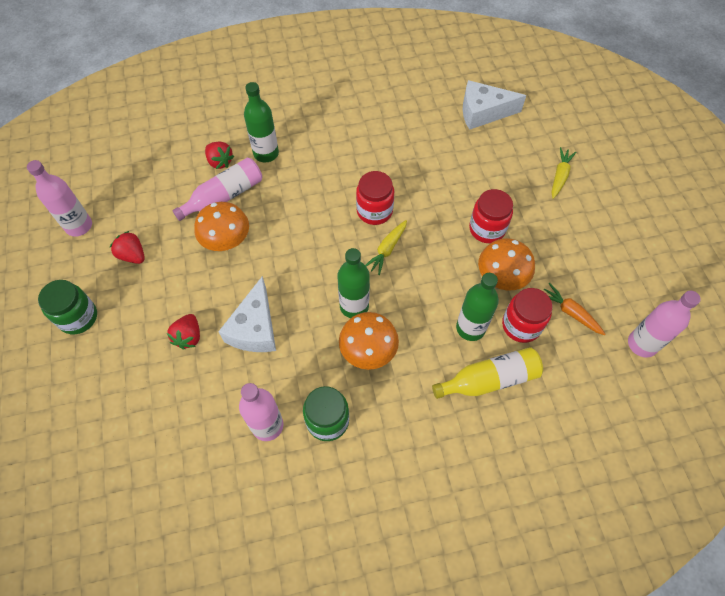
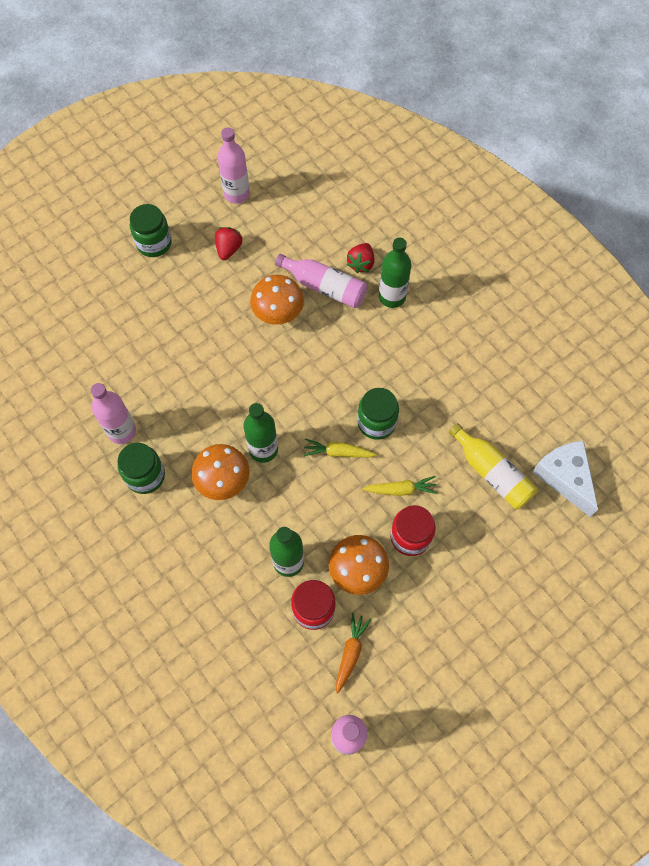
camera: 65 degrees right, 5 degrees up
red strawberry [167,314,200,350] -> none
white cheese [218,276,276,352] -> none
red jar [356,171,394,225] -> green jar [357,388,399,440]
yellow bottle [432,347,543,399] -> yellow bottle moved to [449,423,537,509]
yellow carrot [552,147,576,199] -> yellow carrot moved to [362,476,438,496]

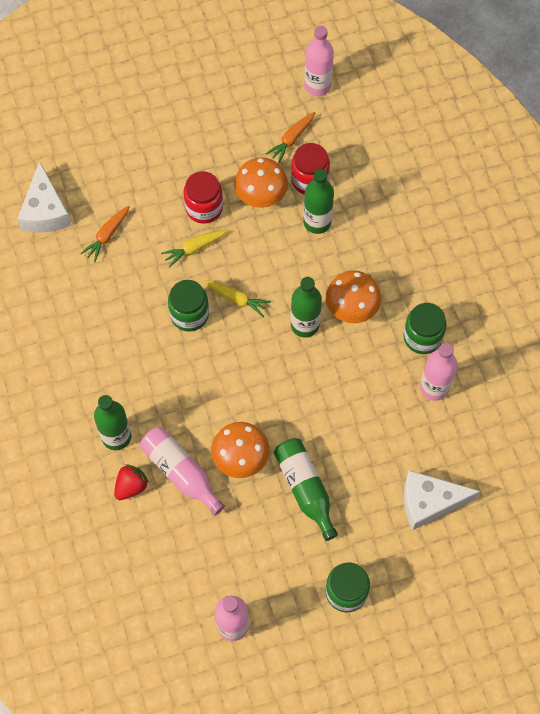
camera: 160 degrees left, 0 degrees up
red strawberry [215,227,242,260] -> none
yellow carrot [362,476,438,496] -> yellow carrot turned 45 degrees counterclockwise [161,230,228,268]
yellow bottle [449,423,537,509] -> orange carrot [80,206,130,263]
none -> green bottle [274,438,338,541]
none -> white cheese [404,470,480,530]

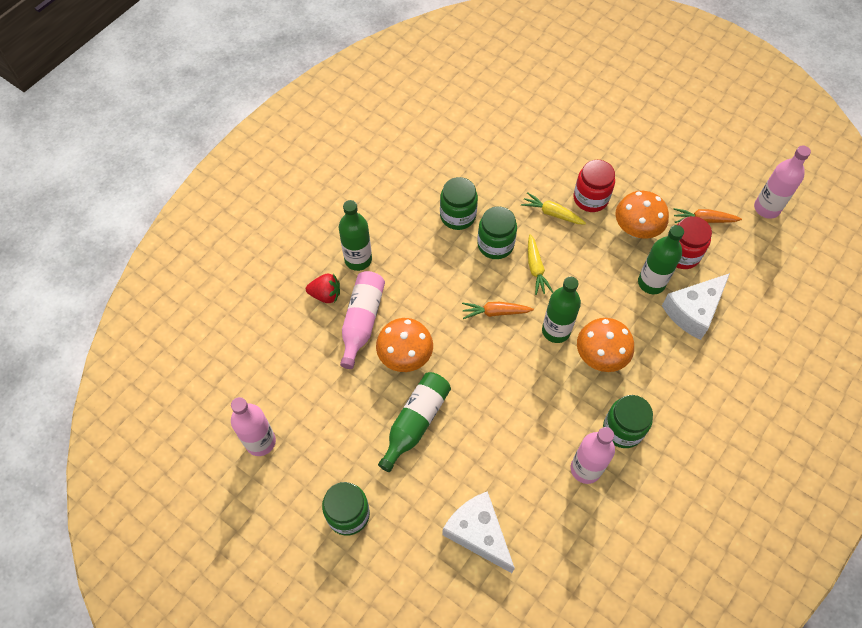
camera: 55 degrees right, 5 degrees down
white cheese [17,161,72,233] -> white cheese moved to [662,273,730,340]
orange carrot [80,206,130,263] -> orange carrot moved to [462,302,534,319]
none -> green jar [440,177,478,230]

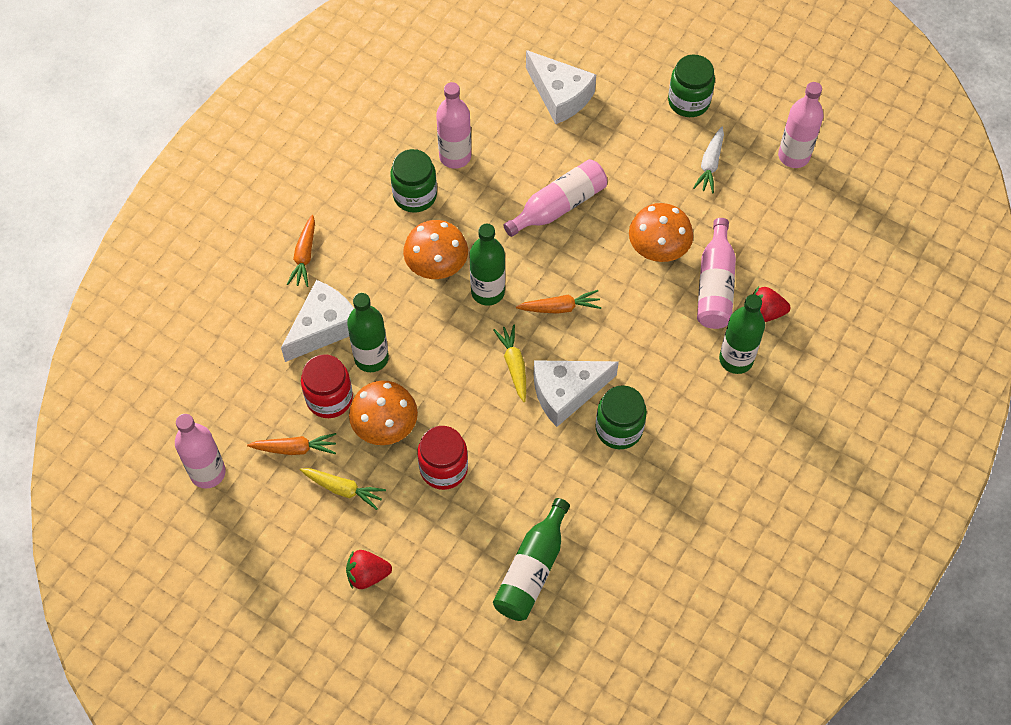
camera: 175 degrees right, 0 degrees up
green bottle [378,372,451,472] -> green bottle moved to [493,498,570,621]
green jar [477,206,517,259] -> white cheese [534,360,619,427]
yellow carrot [521,192,586,224] -> yellow carrot moved to [300,468,386,510]
none -> orange carrot [287,215,315,287]
none -> red strawberry [346,550,392,589]
none -> pink bottle [503,159,607,237]
none -> white carrot [693,127,724,193]

